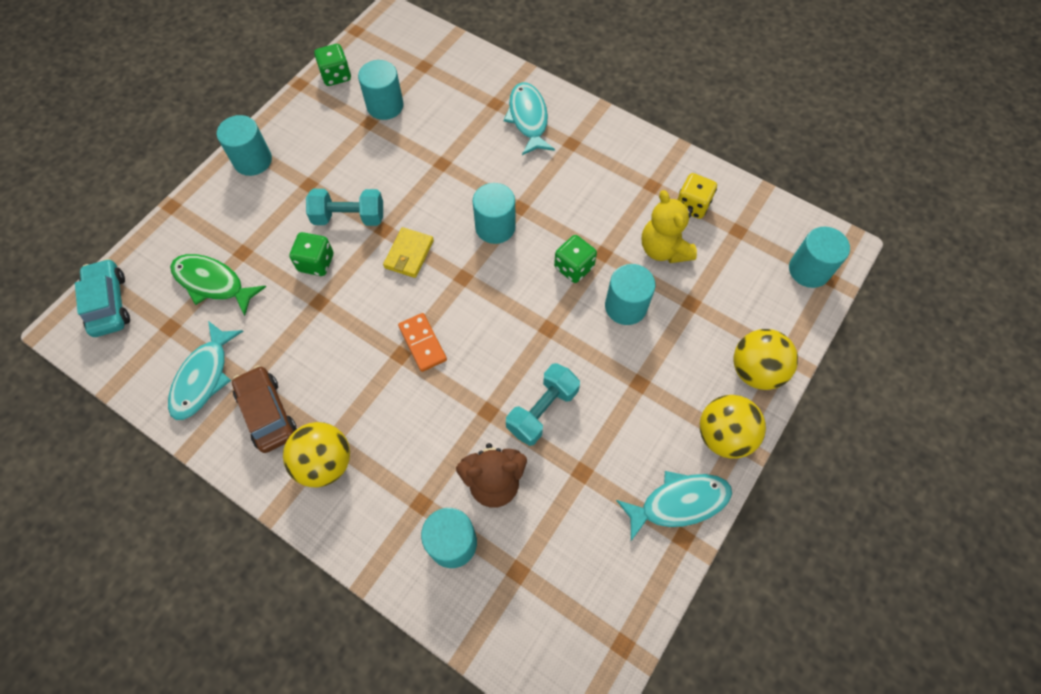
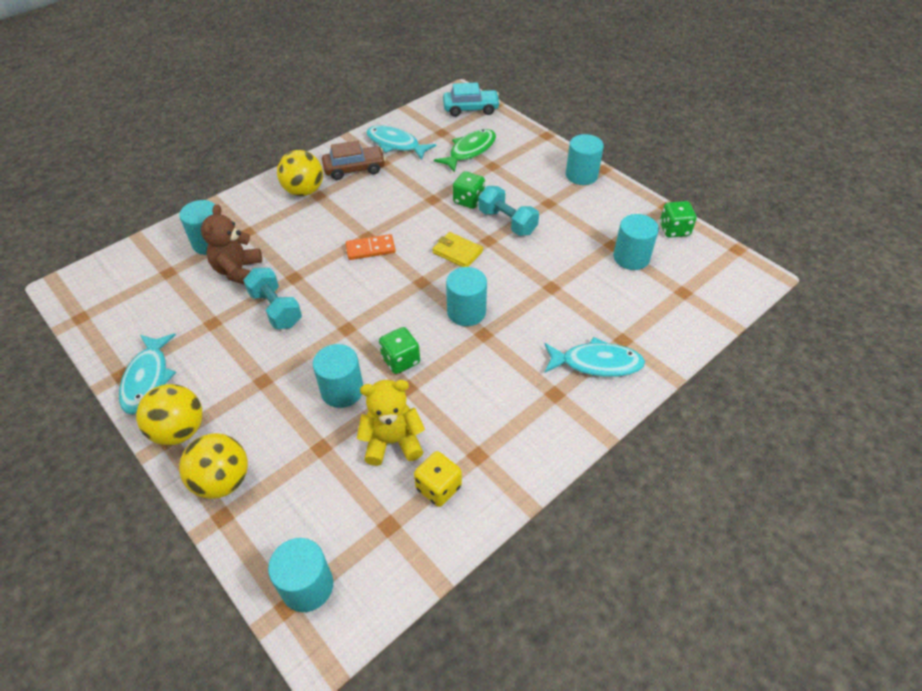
camera: 105 degrees right, 15 degrees down
turquoise dumbbell [306,189,383,226] -> turquoise dumbbell turned 60 degrees counterclockwise [478,186,539,236]

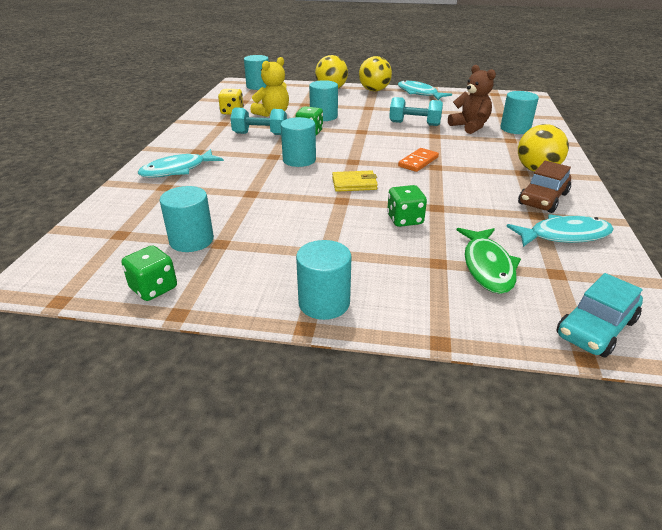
camera: 140 degrees right, 15 degrees down
turquoise dumbbell [478,186,539,236] -> turquoise dumbbell moved to [230,107,287,135]

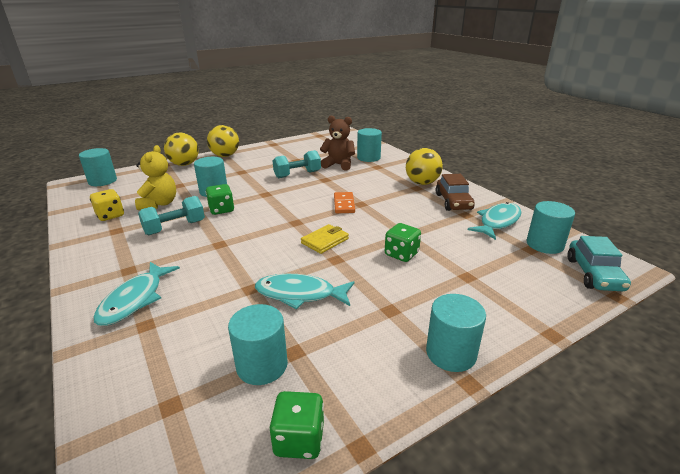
camera: 40 degrees left, 5 degrees down
turquoise cylinder [281,117,316,167] -> turquoise cylinder moved to [527,201,575,254]
turquoise fish [398,80,452,100] -> turquoise fish moved to [255,274,355,309]
green fish [457,228,521,294] -> none

